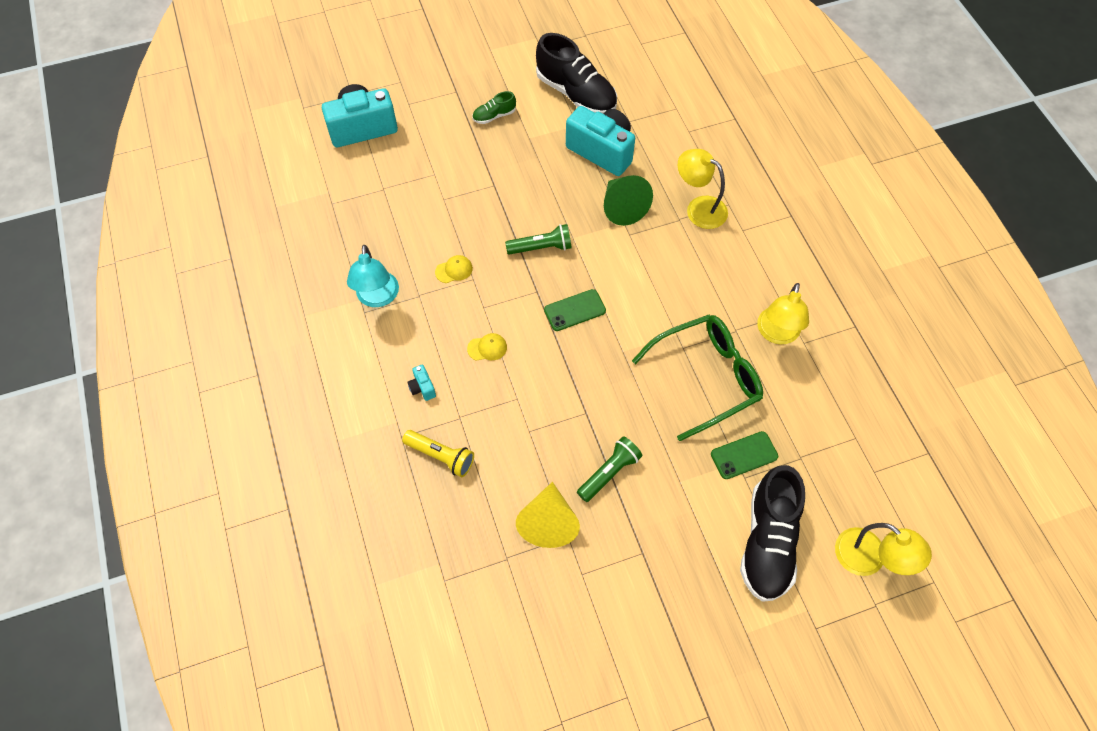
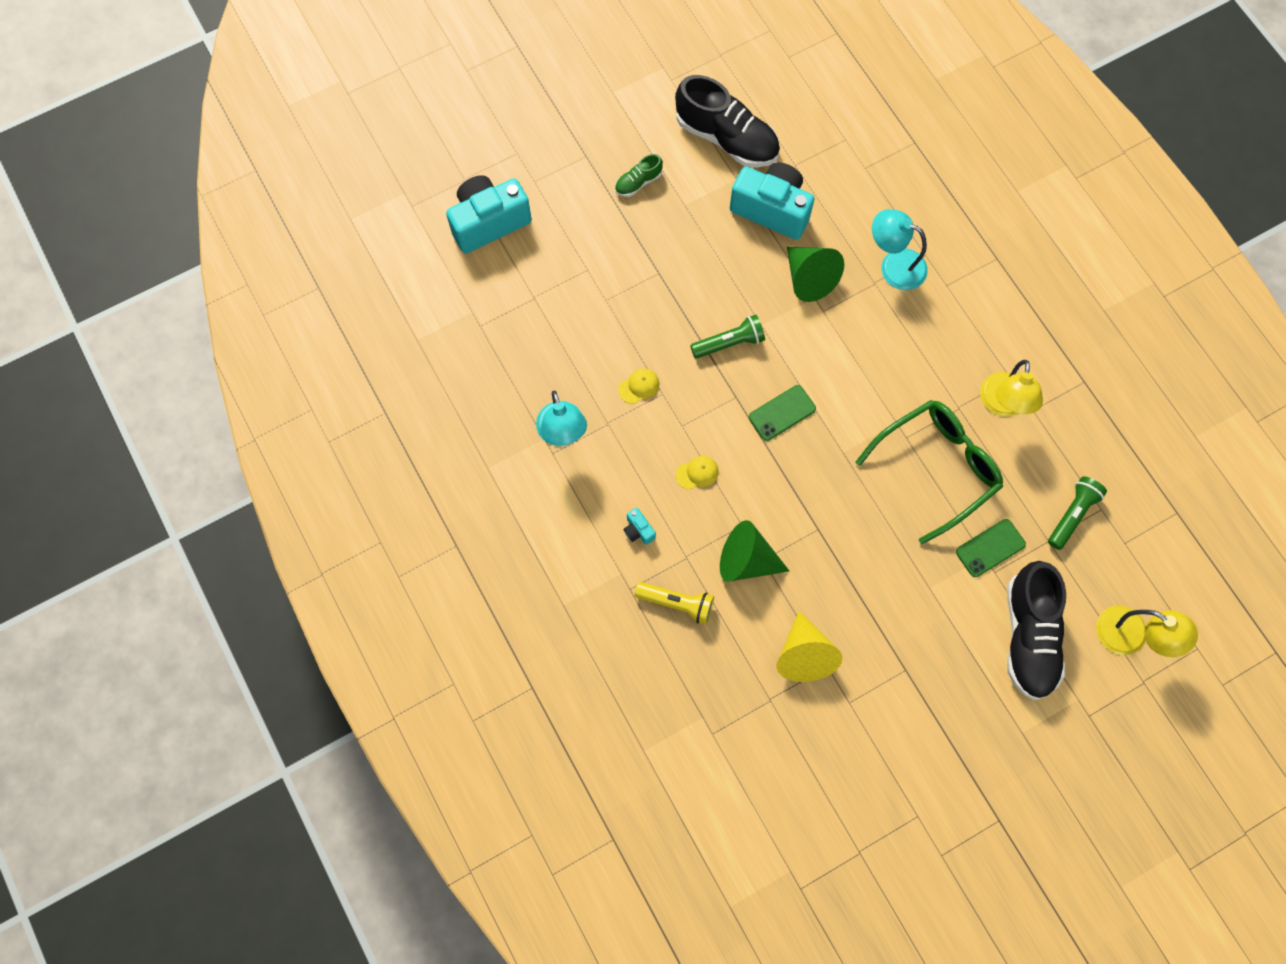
camera: 10 degrees left, 10 degrees up
green flashlight [577,436,642,502] -> green flashlight moved to [1048,476,1107,550]
yellow lamp [678,149,728,229] -> turquoise lamp [872,209,928,290]
none -> green cone [720,520,789,582]

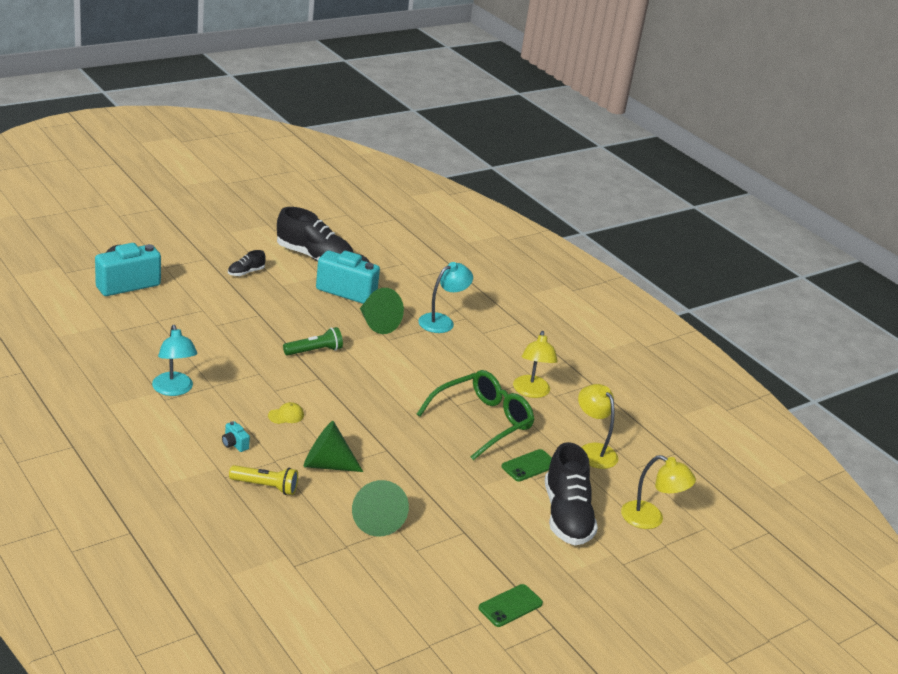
camera: 10 degrees left, 40 degrees down
green shoe [615,154,663,197] -> black shoe [228,250,266,276]
yellow cap [618,369,659,404] -> none
green phone [749,385,816,441] -> green phone moved to [479,584,543,627]
yellow cone [776,611,843,682] -> green cone [352,480,409,536]
turquoise lamp [872,209,928,290] -> turquoise lamp turned 120 degrees clockwise [418,262,473,333]
green flashlight [1048,476,1107,550] -> yellow lamp [578,384,618,469]

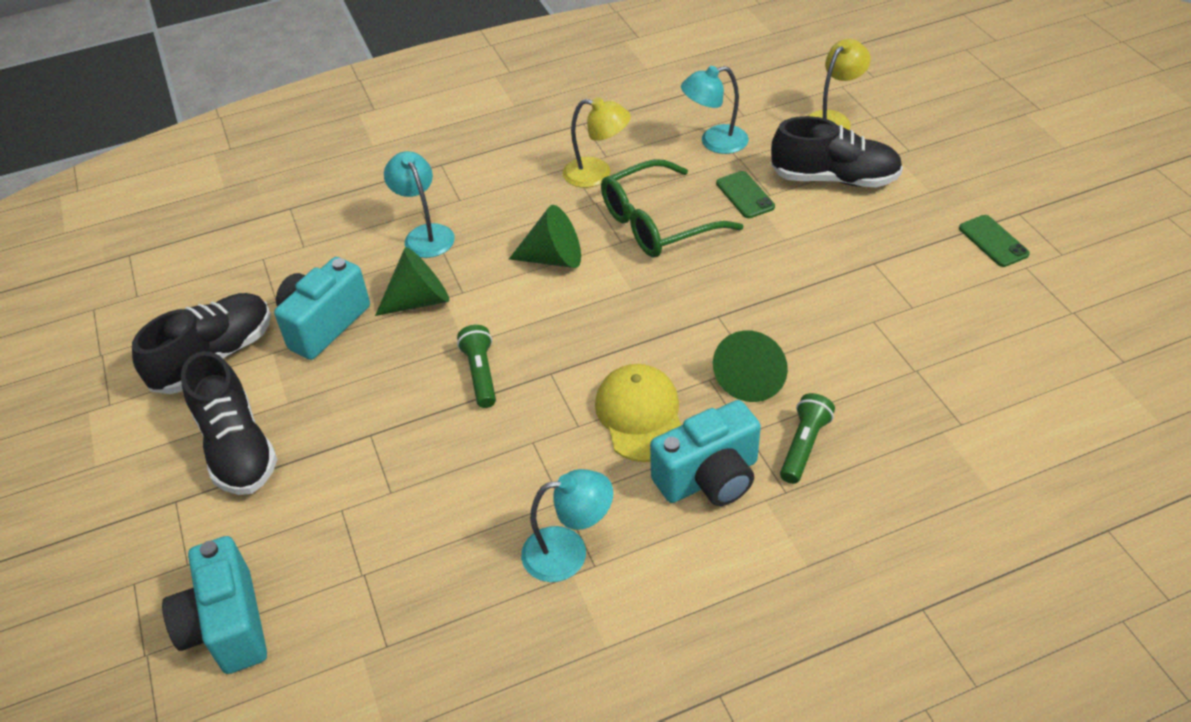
camera: 70 degrees left, 15 degrees up
turquoise camera [222,421,250,452] -> turquoise camera [650,400,761,506], size x2.46
black shoe [228,250,266,276] -> black shoe [181,351,278,495], size x2.17
yellow flashlight [229,465,298,495] -> green flashlight [780,393,835,484]
yellow cap [268,402,304,424] -> yellow cap [595,364,681,462], size x2.19
green cone [352,480,409,536] -> green cone moved to [509,205,581,268]
green glasses [417,370,535,460] -> green glasses turned 90 degrees counterclockwise [601,159,743,257]
yellow lamp [578,384,618,469] -> turquoise lamp [681,66,748,154]

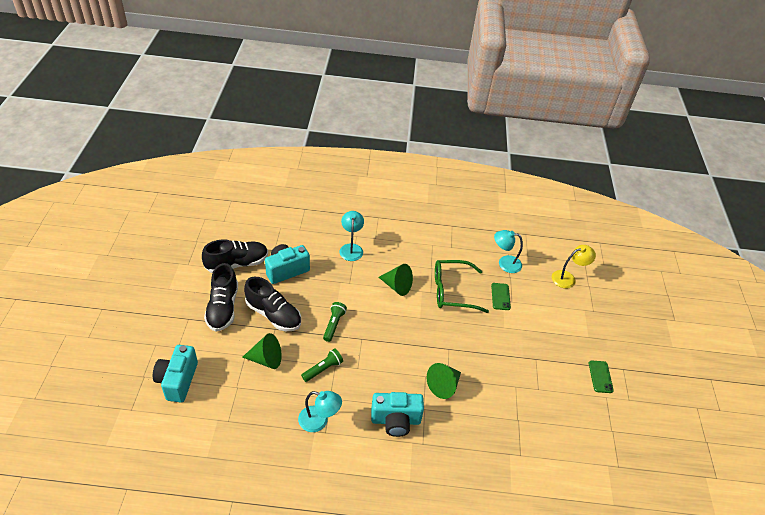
camera: 20 degrees right, 0 degrees up
green cone [375,247,449,316] -> green cone moved to [242,333,282,369]
yellow lamp [563,97,631,188] -> none
yellow cap [595,364,681,462] -> none
black shoe [771,116,903,187] -> black shoe moved to [244,277,301,331]
green flashlight [780,393,835,484] -> green flashlight moved to [301,348,343,382]

